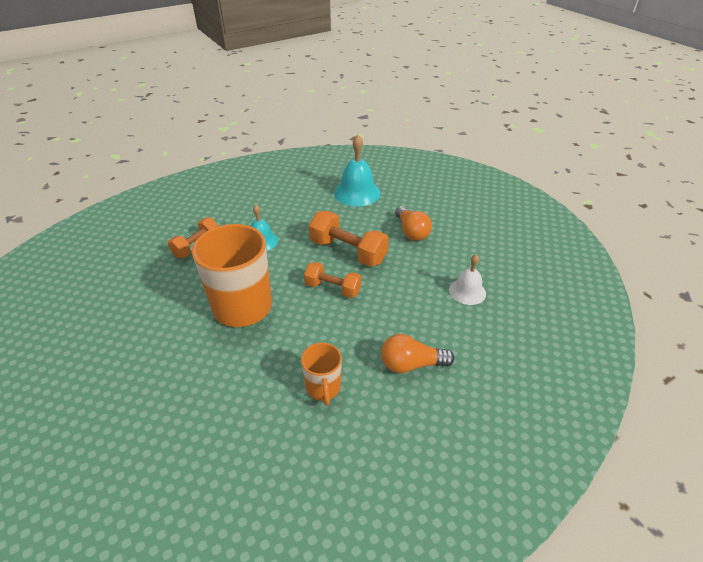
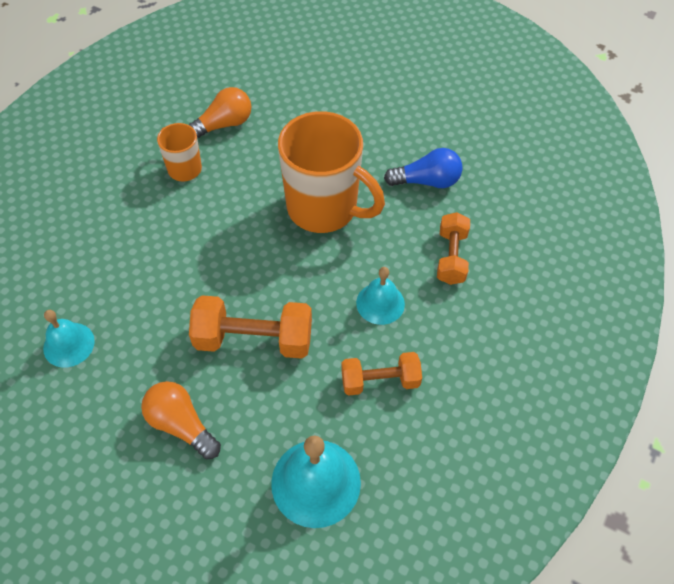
camera: 150 degrees right, 15 degrees up
orange dumbbell [304,262,361,298] -> orange dumbbell moved to [341,352,422,396]
orange light bulb [381,334,454,373] -> orange light bulb moved to [189,87,252,138]
white bell [449,254,486,305] -> turquoise bell [43,310,95,368]
none -> blue light bulb [384,148,462,188]

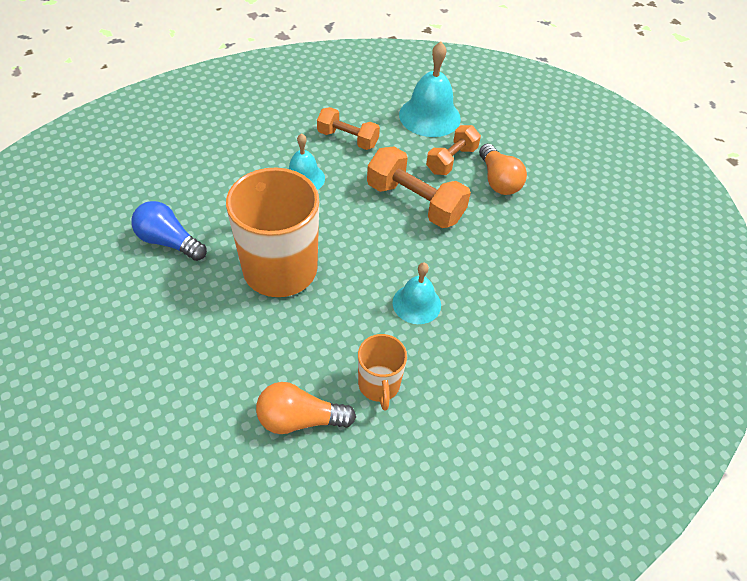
camera: 150 degrees left, 5 degrees down
turquoise bell [43,310,95,368] -> turquoise bell moved to [393,262,441,324]
orange dumbbell [437,212,470,285] -> orange dumbbell moved to [426,125,481,175]

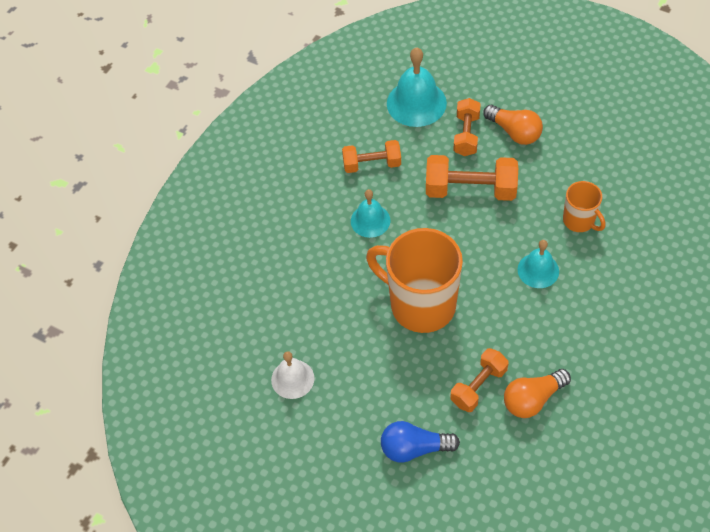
camera: 25 degrees left, 5 degrees up
blue light bulb [131,201,207,261] -> blue light bulb moved to [381,421,460,463]
orange mug [358,334,407,411] -> orange mug moved to [563,181,605,232]
none -> white bell [271,351,314,399]
none -> orange dumbbell [450,348,508,412]

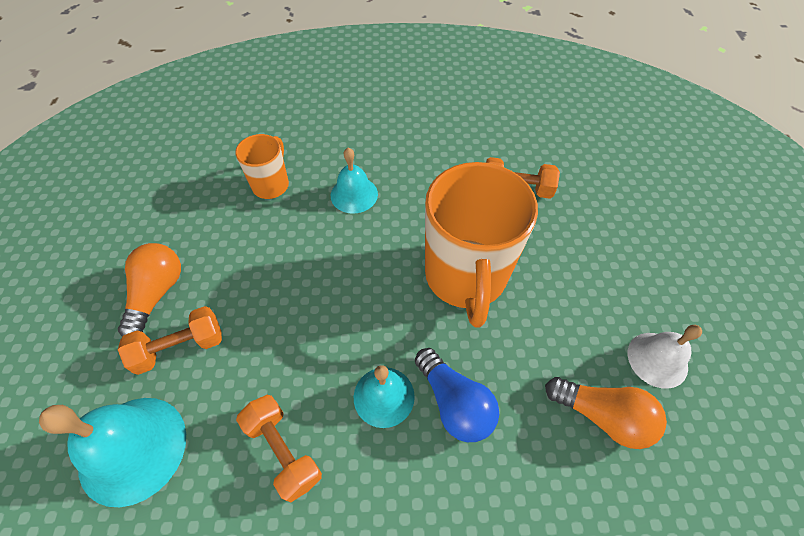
camera: 125 degrees left, 0 degrees up
blue light bulb [381,421,460,463] -> blue light bulb moved to [415,348,499,442]
orange dumbbell [426,155,518,201] -> none
orange light bulb [504,369,571,418] -> orange light bulb moved to [545,377,667,449]

